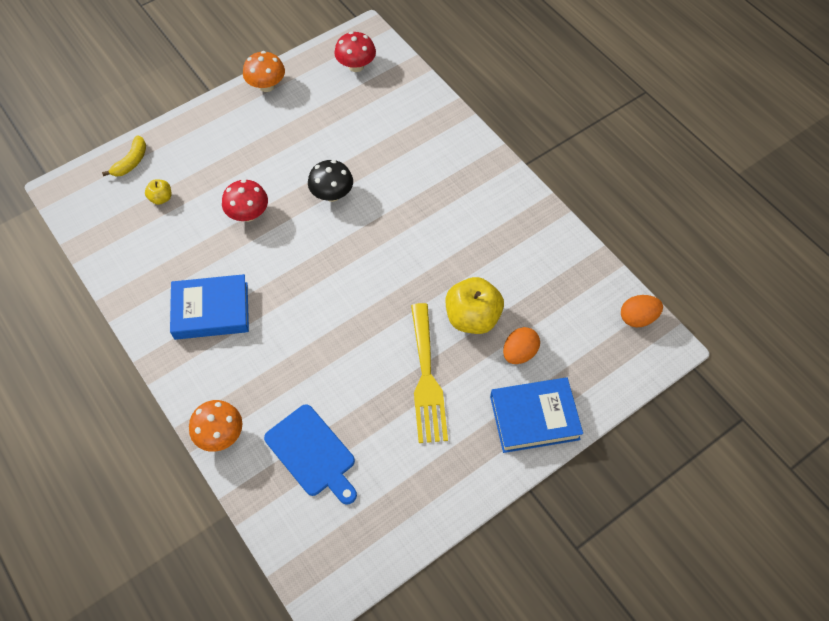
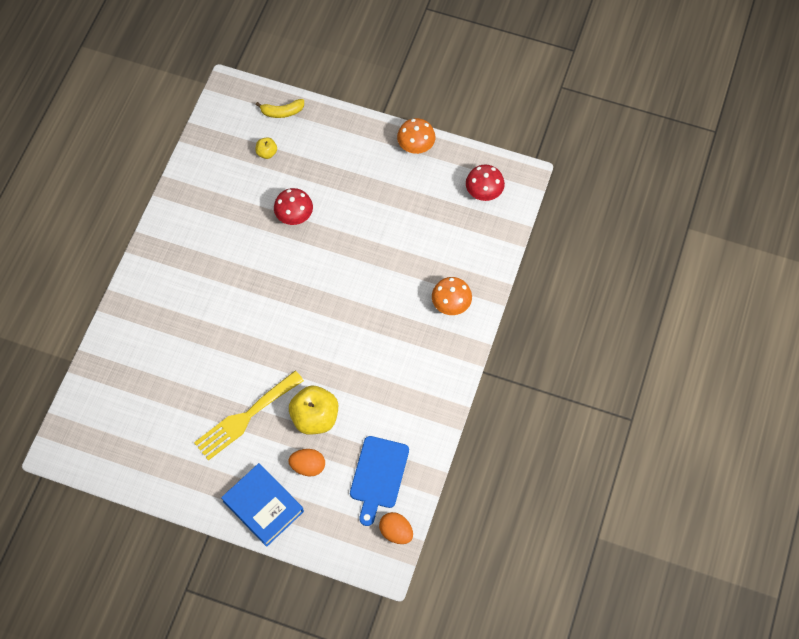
camera: 55 degrees right, 5 degrees up
blue book [170,274,249,340] -> none
orange mushroom [189,400,242,452] -> orange mushroom moved to [432,277,472,315]
blue cutting board [264,404,357,505] -> blue cutting board moved to [350,436,409,526]
black mushroom [308,160,353,202] -> none

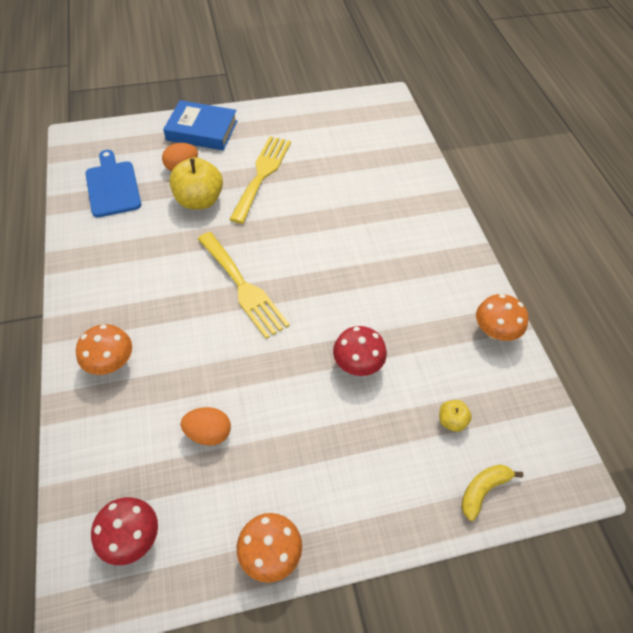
camera: 145 degrees right, 10 degrees down
orange egg [379,512,413,544] -> orange egg moved to [181,407,231,446]
none -> yellow fork [198,232,290,339]
none -> orange mushroom [476,294,528,341]

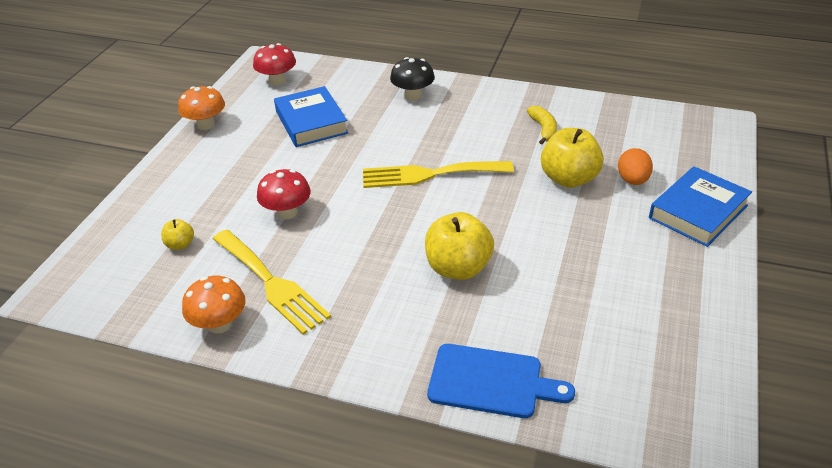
camera: 125 degrees right, 15 degrees down
orange mushroom [76,324,132,375] -> black mushroom [390,57,435,100]
blue cutting board [85,150,141,217] -> blue cutting board moved to [427,344,575,418]
orange egg [181,407,231,446] -> blue book [274,86,348,147]
yellow fork [229,136,291,224] -> yellow fork moved to [213,230,331,335]
yellow banana [461,465,523,521] -> yellow banana moved to [527,106,557,144]
none -> yellow apple [425,212,494,280]

